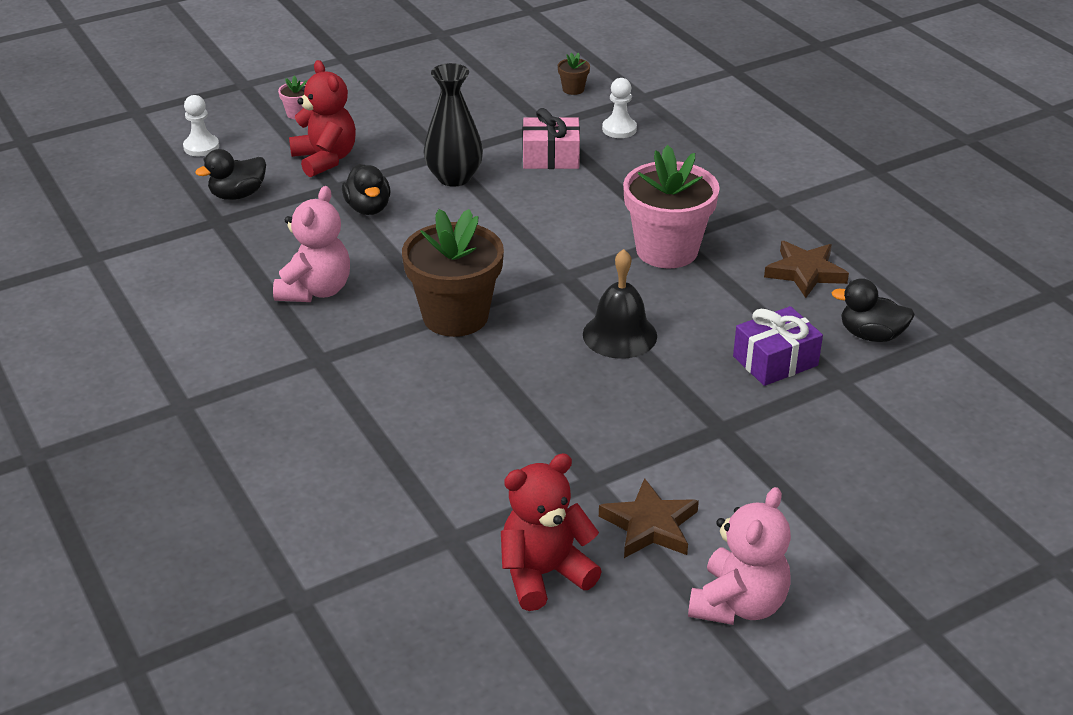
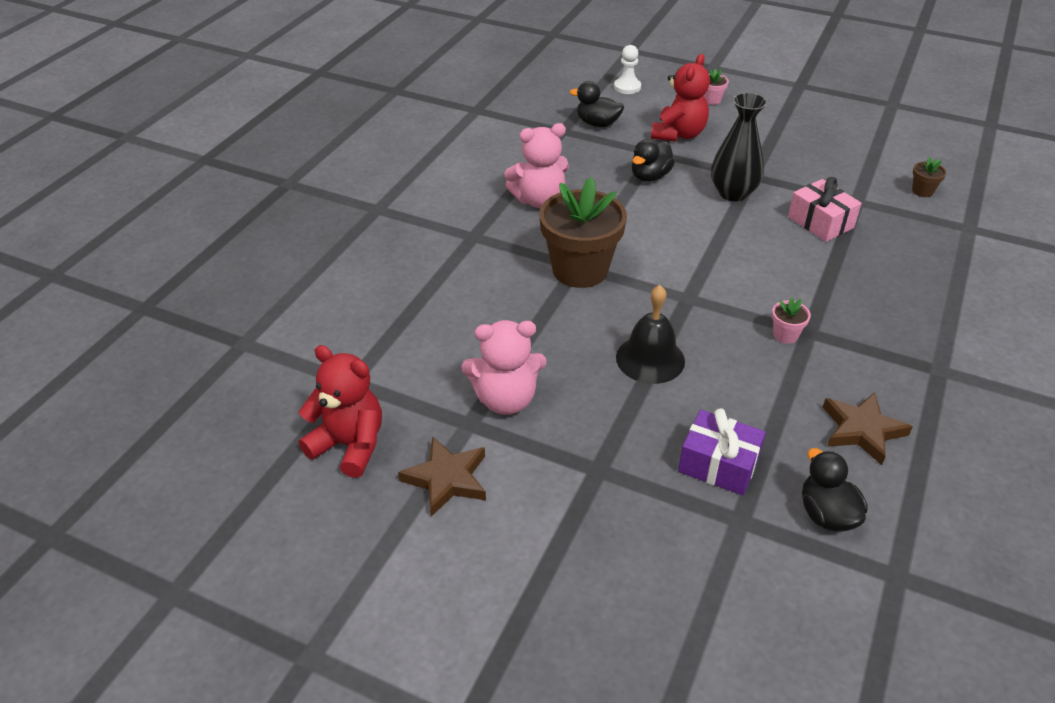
camera: 55 degrees right, 5 degrees up
white pawn [602,78,637,138] -> none
pink flower pot [623,145,720,268] -> pink flower pot [772,298,811,344], size x0.41
pink teddy bear [688,487,791,625] -> pink teddy bear moved to [461,320,546,415]

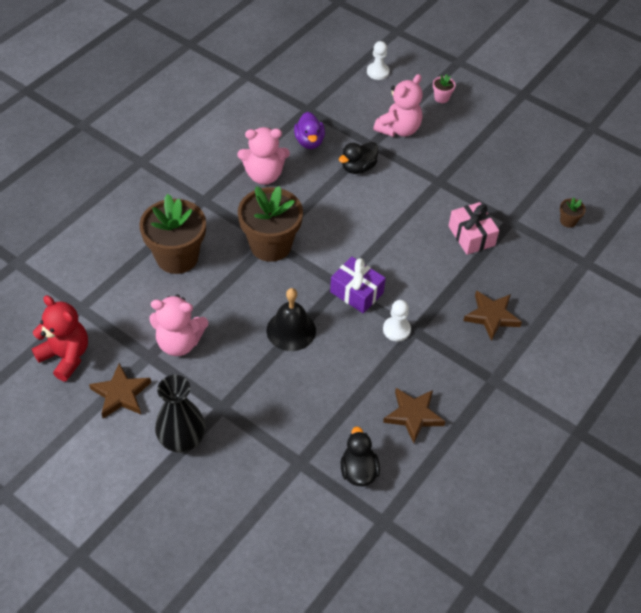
camera: 10 degrees right, 10 degrees up
black duck [570,81,624,127] -> none
red teddy bear [651,54,710,142] -> pink teddy bear [373,74,423,137]
purple gift [678,408,766,495] -> purple gift moved to [330,257,386,314]
black vase [711,92,768,201] -> black vase moved to [155,375,205,453]
pink flower pot [772,298,811,344] -> white pawn [383,300,411,341]
none -> brown flower pot [139,194,206,274]
none -> purple duck [294,112,325,149]
none -> brown star [463,291,522,341]

